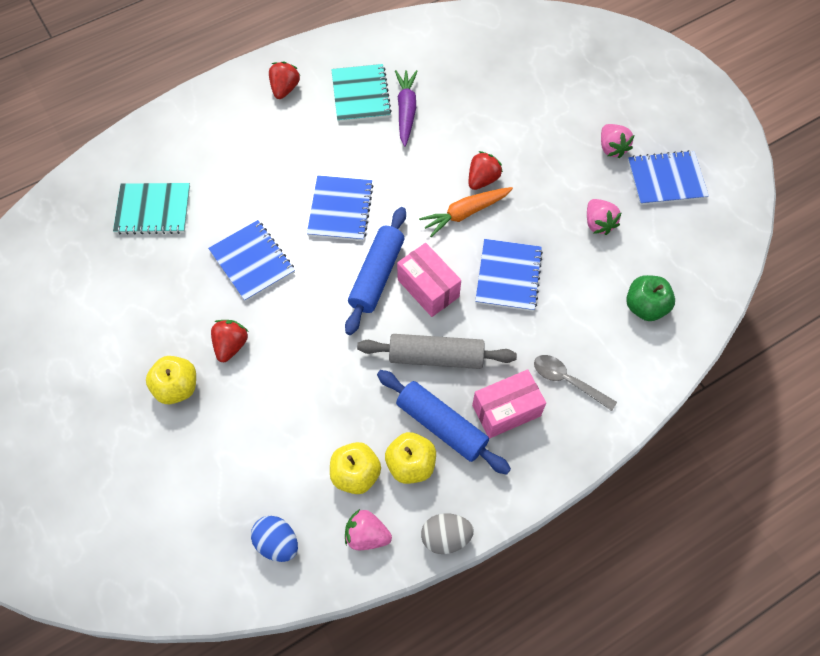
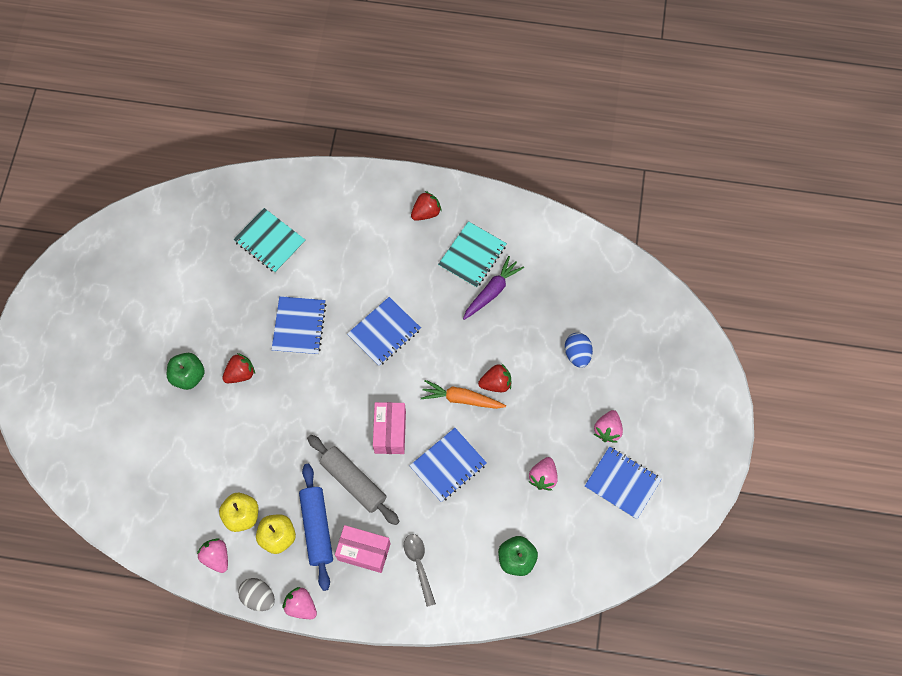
camera: 40 degrees right, 5 degrees up
yellow apple [146,356,196,404] -> green apple [167,353,205,390]
blue egg [251,516,298,562] -> blue egg moved to [565,333,593,368]
blue rolling pin [345,207,406,335] -> none
none -> pink strawberry [283,587,317,619]

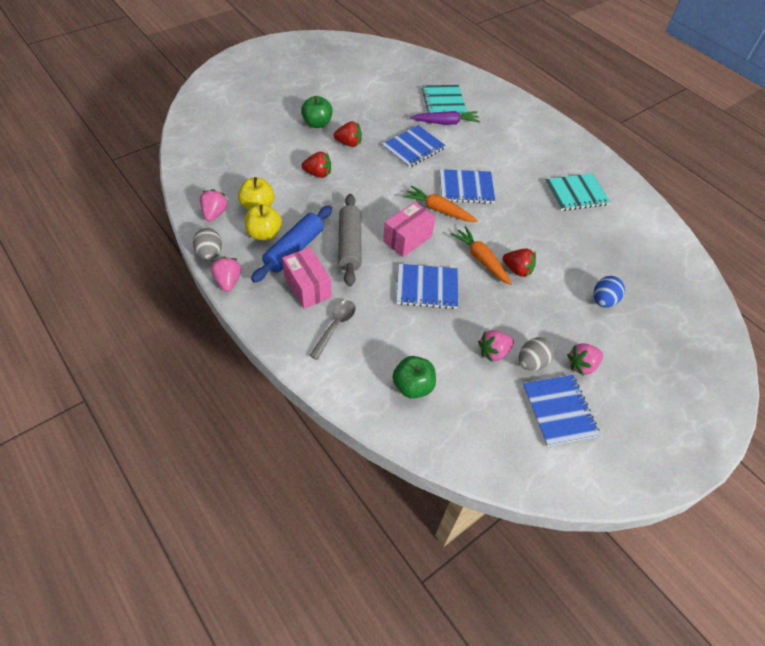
camera: 40 degrees right, 15 degrees down
red strawberry [411,191,442,221] -> red strawberry moved to [302,151,331,178]
purple carrot [463,256,524,320] -> purple carrot moved to [410,111,480,125]
none -> orange carrot [403,186,478,222]
none -> grey egg [518,337,555,371]

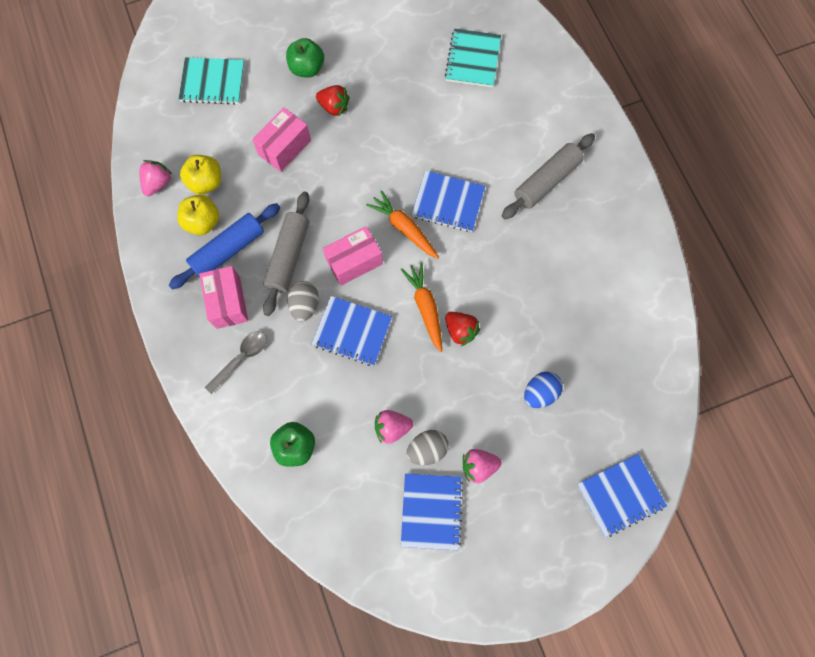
camera: 20 degrees right, 20 degrees up
grey egg [193,228,222,261] -> grey egg moved to [287,281,319,321]
pink strawberry [211,257,241,292] -> none
red strawberry [302,151,331,178] -> pink box [252,107,311,172]
blue notebook [382,125,446,168] -> blue notebook moved to [577,454,667,538]
purple carrot [410,111,480,125] -> none
turquoise notebook [545,174,610,211] -> turquoise notebook moved to [179,57,244,105]
none -> grey rolling pin [502,133,595,219]

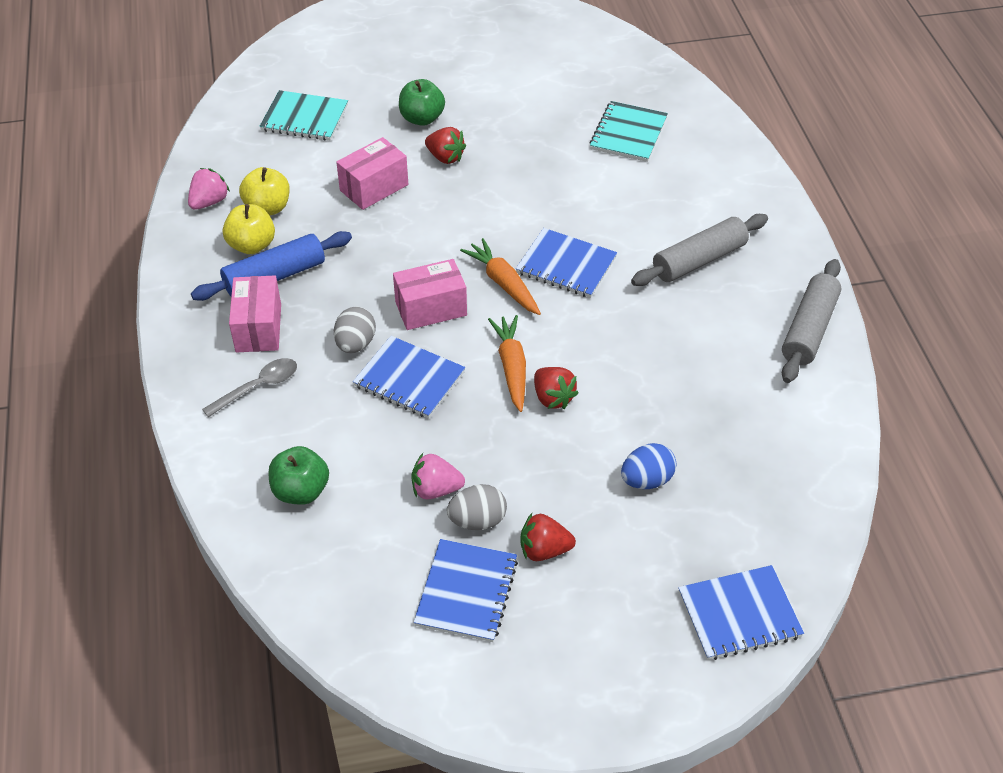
camera: 10 degrees right, 25 degrees down
grey rolling pin [263,191,310,316] -> grey rolling pin moved to [782,259,841,383]
pink strawberry [463,449,502,483] -> red strawberry [520,513,576,561]

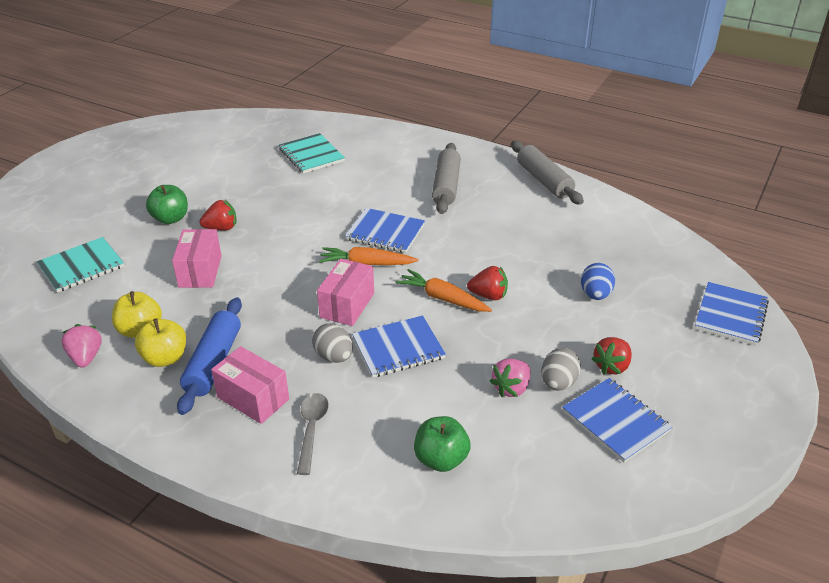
camera: 50 degrees left, 10 degrees down
blue notebook [516,228,617,298] -> blue notebook turned 45 degrees clockwise [345,208,425,253]

